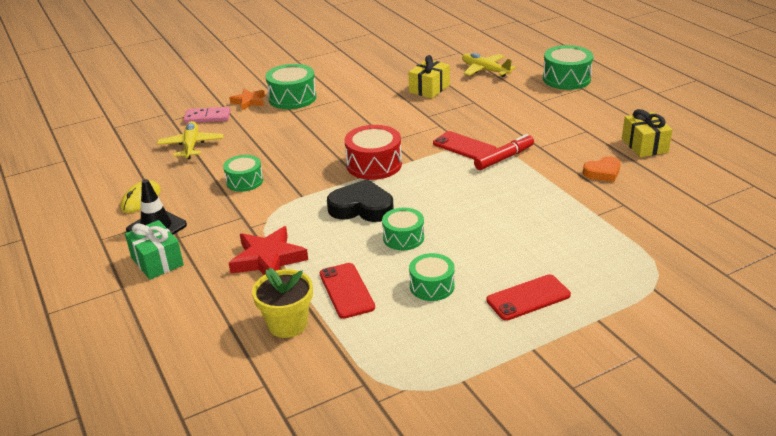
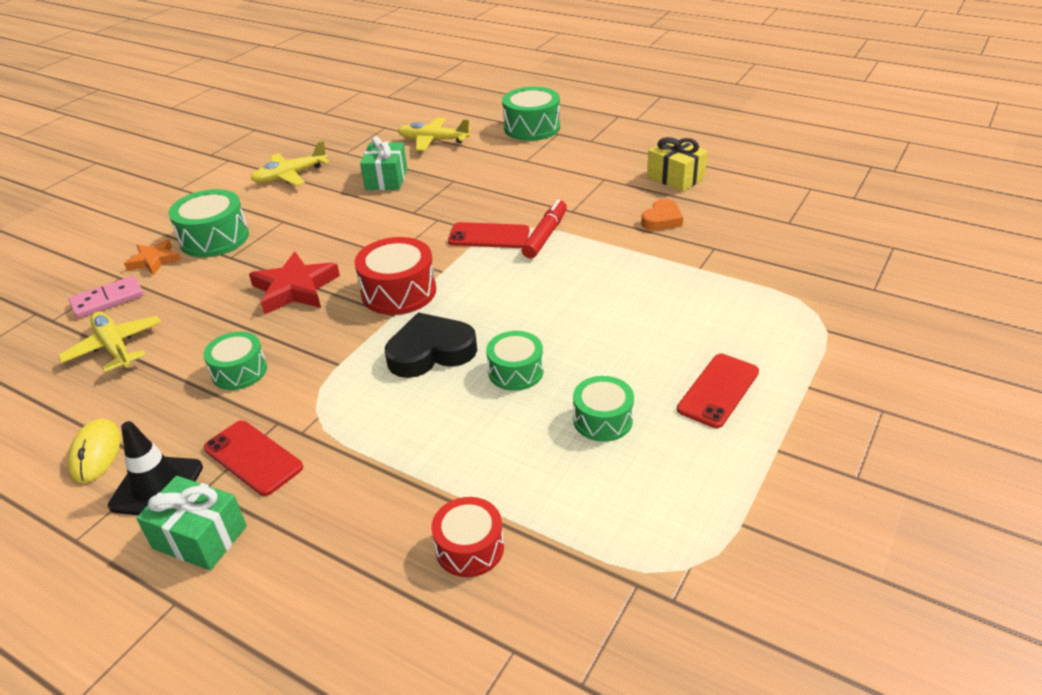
camera: 30 degrees left, 5 degrees up
red star [229,226,308,275] -> red star moved to [249,252,340,315]
yellow flower pot [252,268,313,338] -> red drum [431,497,504,577]
red phone [320,263,375,319] -> red phone moved to [204,421,303,496]
yellow gift [409,55,450,98] -> green gift [360,136,407,190]
none -> yellow plane [251,141,330,186]

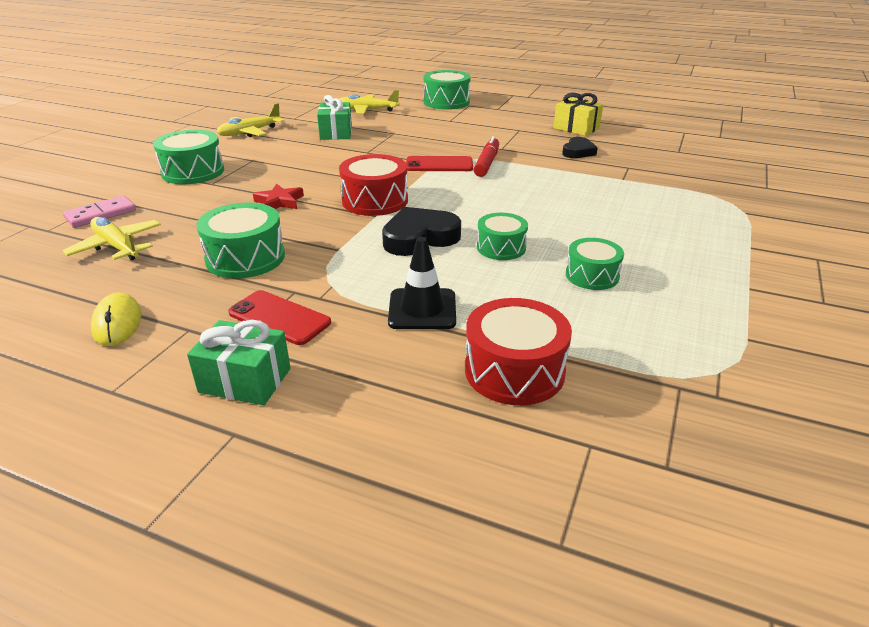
camera: 10 degrees left, 5 degrees down
black traffic cone [108,421,203,515] -> black traffic cone moved to [388,237,456,329]
orange star [124,239,181,276] -> none
green drum [203,332,267,390] -> green drum [196,203,285,279], size x1.53
red star [249,252,340,315] -> red star [253,184,304,209], size x0.63
red drum [431,497,504,577] -> red drum [465,298,572,405], size x1.53
orange heart [641,199,683,230] -> black heart [562,137,598,158]
red phone [677,354,759,428] -> none

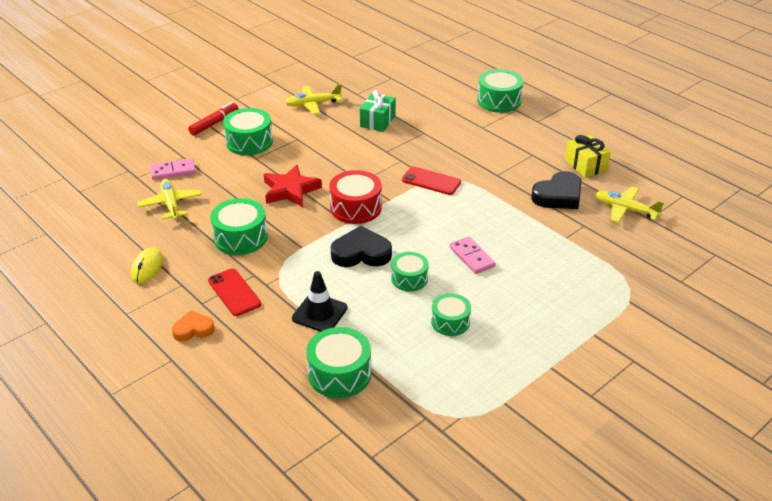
camera: 25 degrees right, 5 degrees up
green gift [187,320,290,405] -> orange heart [172,310,215,341]
red star [253,184,304,209] -> red star [264,165,322,207], size x1.59
yellow plane [340,90,400,114] -> yellow plane moved to [595,186,664,223]
red drum [465,298,572,405] -> green drum [306,327,371,398]
red marker [473,136,499,177] -> red marker moved to [188,102,238,136]
black heart [562,137,598,158] -> black heart [531,171,582,209], size x1.61
none -> pink domino [449,236,496,274]

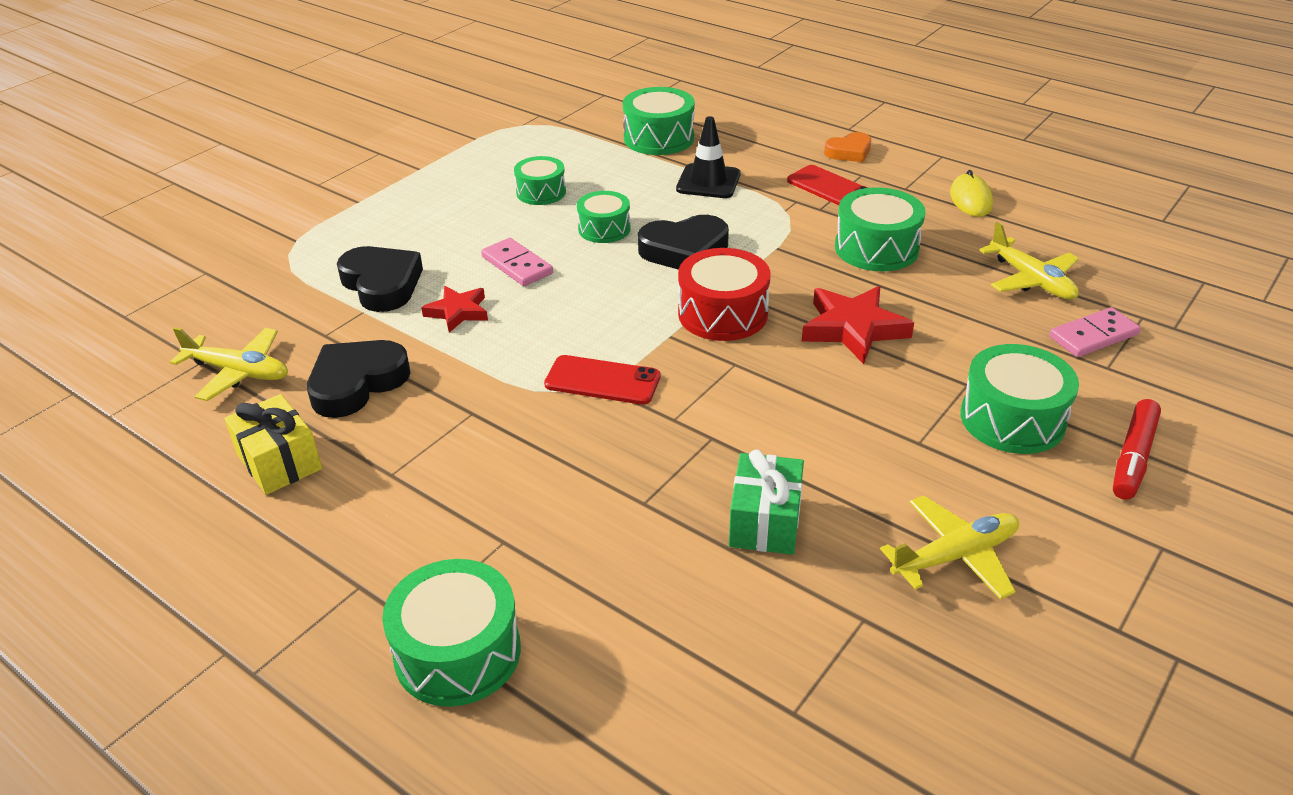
camera: 170 degrees right, 0 degrees up
none -> black heart [337,246,423,312]
none -> red star [421,286,488,333]

